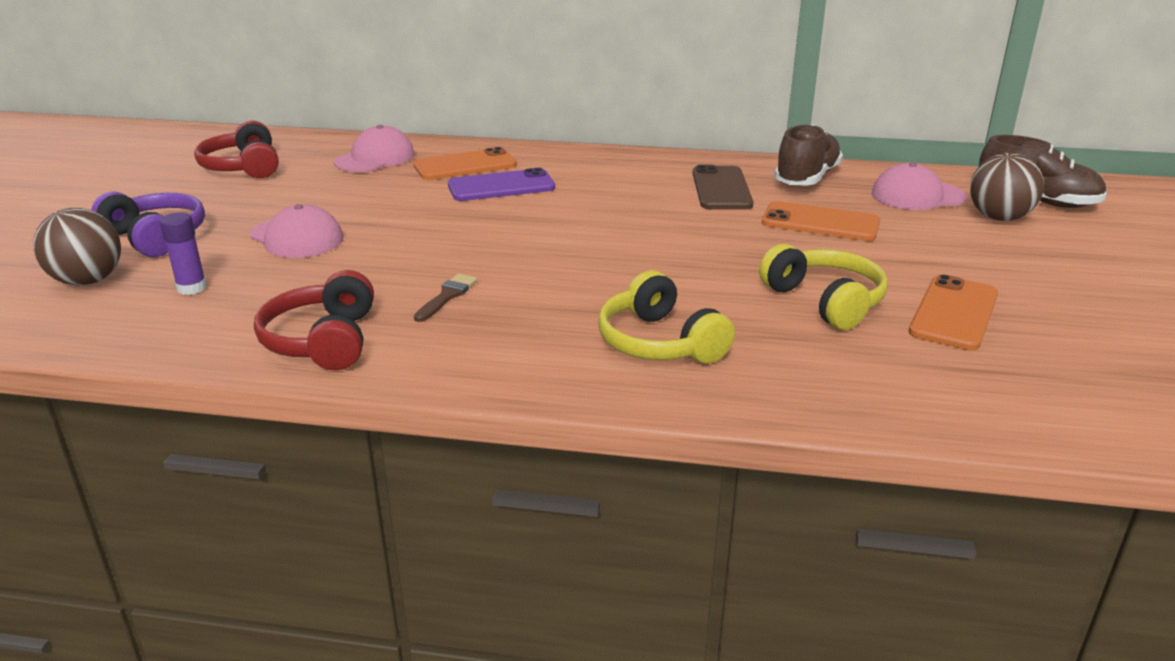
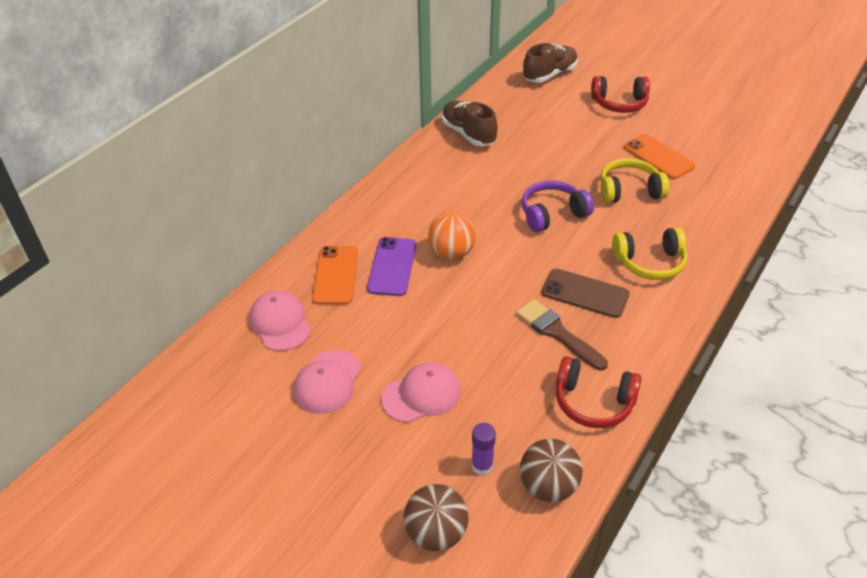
camera: 65 degrees left, 15 degrees up
purple headphones [91,192,205,257] -> purple headphones moved to [522,180,594,232]
red headphones [194,121,279,178] -> red headphones moved to [591,76,650,113]
brown brush [414,273,478,322] -> brown brush [516,299,608,370], size x1.70
brown phone [693,165,754,209] -> brown phone moved to [541,269,630,318]
orange phone [762,201,880,241] -> none
pink cap [872,162,967,210] -> pink cap moved to [294,350,361,414]
brown ball [970,153,1044,221] -> brown ball moved to [520,439,583,502]
none -> orange ball [428,212,476,260]

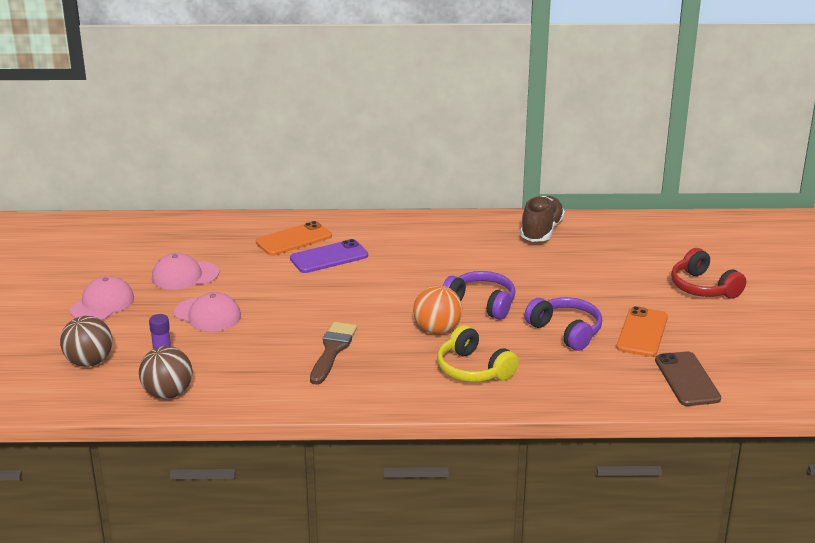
camera: 55 degrees right, 15 degrees down
pink cap [249,290,311,351] -> pink cap moved to [70,276,134,320]
orange ball [428,212,476,260] -> orange ball moved to [413,285,462,334]
brown shoe [523,43,578,83] -> none
brown phone [541,269,630,318] -> brown phone moved to [655,351,721,406]
red headphones [556,356,642,428] -> none
yellow headphones [600,158,669,203] -> purple headphones [524,297,602,351]

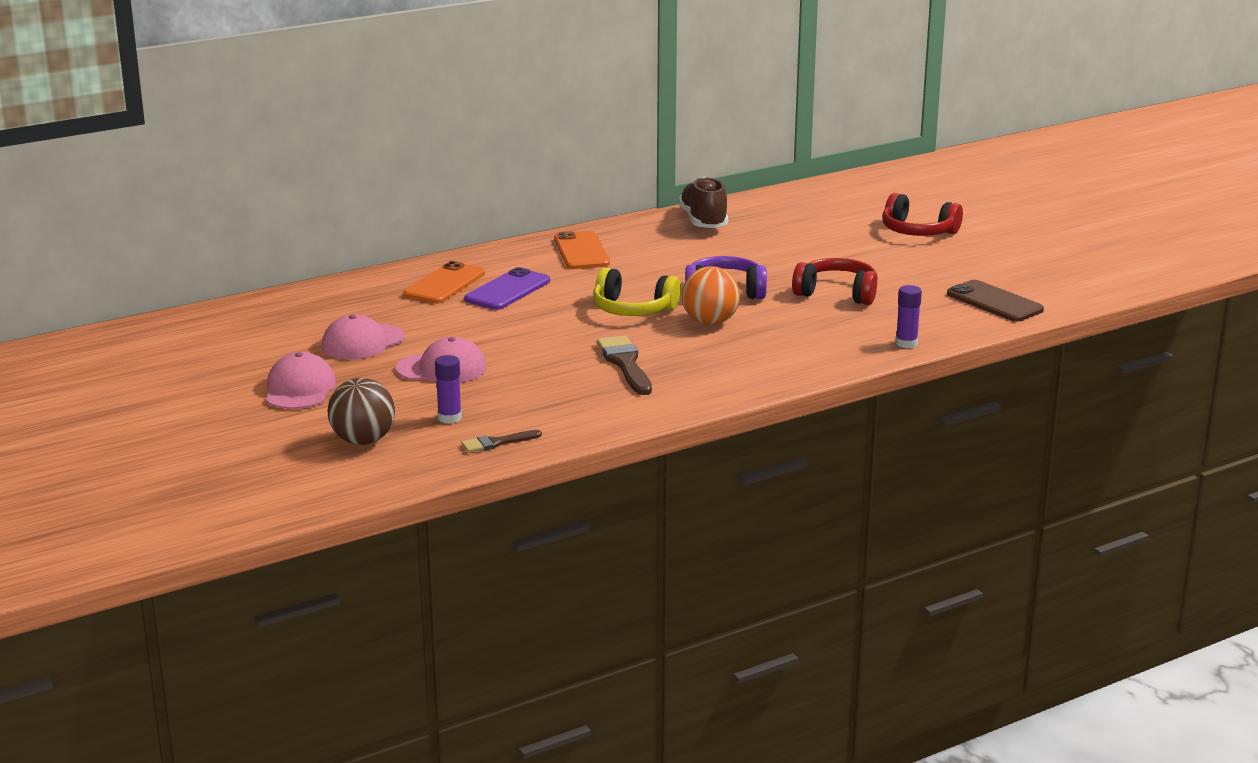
camera: 30 degrees left, 5 degrees down
brown ball [139,346,192,399] -> brown brush [461,430,542,453]
yellow headphones [437,325,519,382] -> yellow headphones moved to [593,268,681,316]
purple headphones [524,297,602,351] -> red headphones [792,258,878,305]
orange phone [616,306,668,357] -> orange phone moved to [554,231,610,269]
none -> purple glue stick [896,285,922,348]

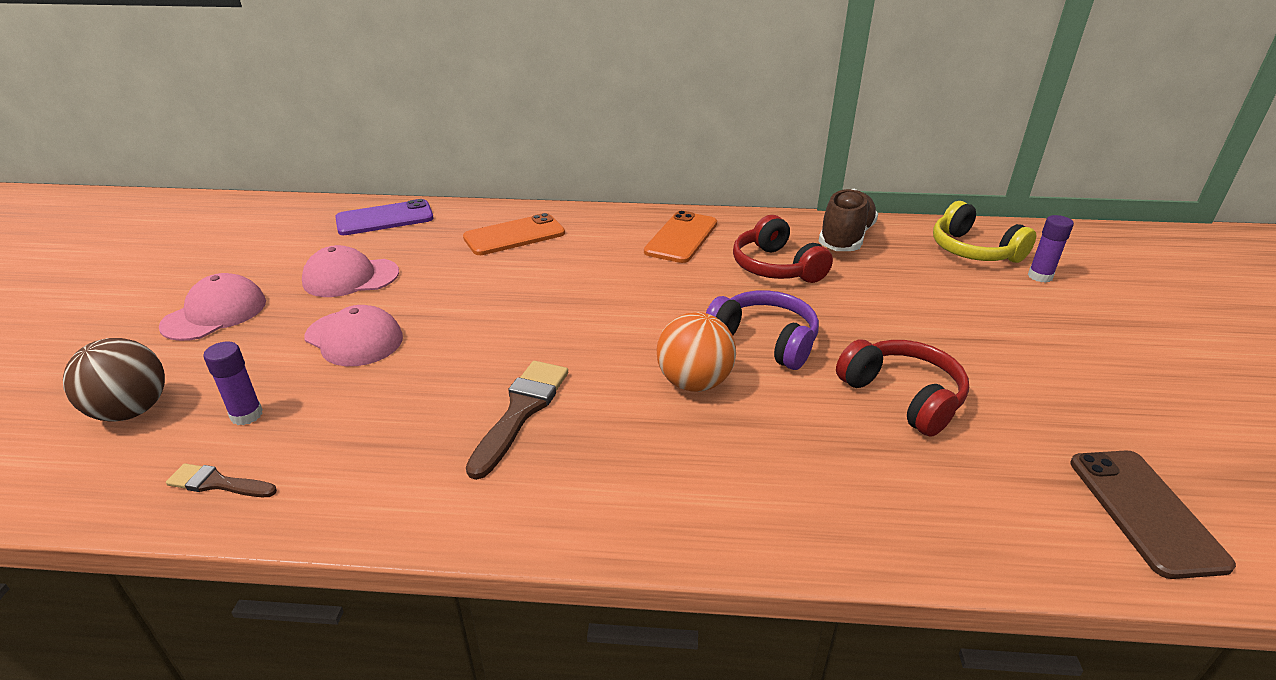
camera: 35 degrees right, 10 degrees up
purple phone [464,267,550,310] -> purple phone moved to [335,199,434,235]
yellow headphones [593,268,681,316] -> yellow headphones moved to [933,201,1036,263]
red headphones [882,193,963,236] -> red headphones moved to [733,215,833,283]
purple glue stick [896,285,922,348] -> purple glue stick moved to [1028,215,1074,283]

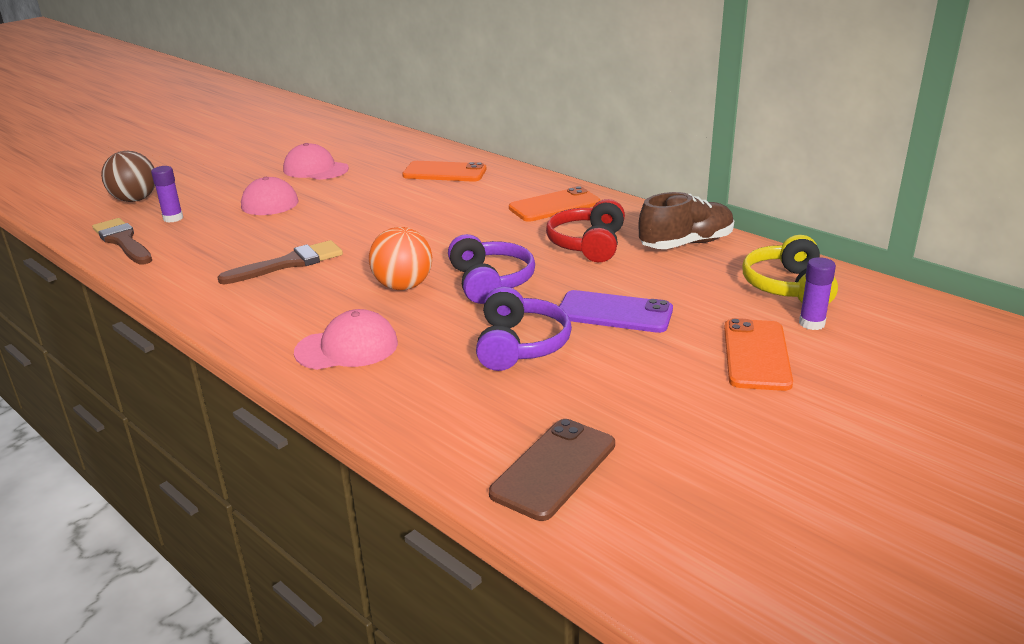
camera: 40 degrees right, 5 degrees down
pink cap [159,273,266,341] -> pink cap moved to [294,309,398,370]
brown brush [166,464,277,497] -> brown brush [92,218,152,265], size x1.70
purple phone [335,199,434,235] -> purple phone moved to [559,290,673,333]
red headphones [836,339,969,437] -> purple headphones [476,287,572,371]
none -> orange phone [724,318,793,391]

